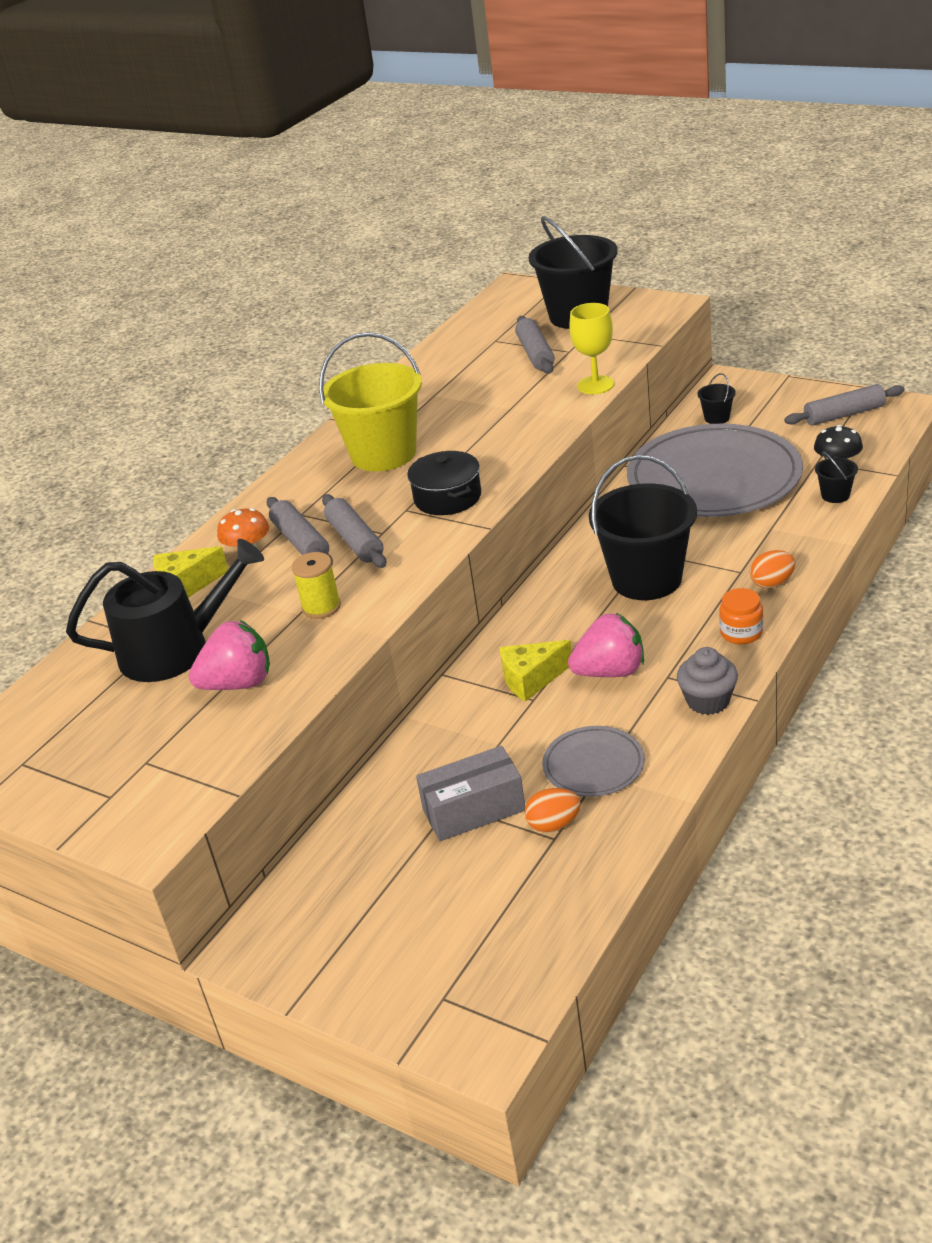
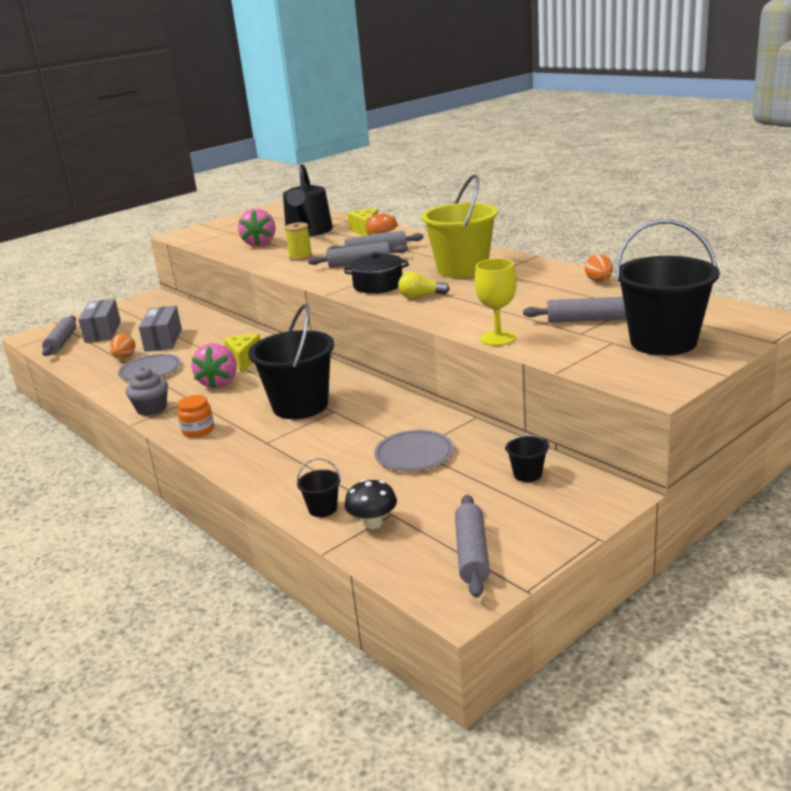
camera: 105 degrees right, 10 degrees down
grey plate [627,424,803,517] -> grey plate [374,430,454,471], size x0.46
orange egg [750,550,795,588] -> orange egg moved to [585,254,613,282]
none -> grey rolling pin [42,316,77,356]
none -> grey box [78,299,121,343]
none -> yellow light bulb [398,272,450,298]

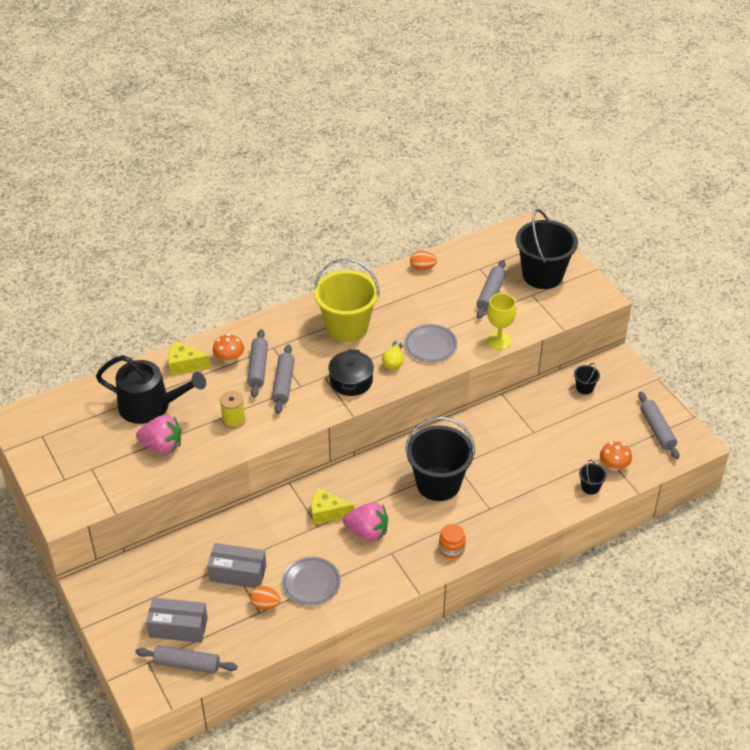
camera: 80 degrees left, 20 degrees up
grey cupcake [126,367,168,416] -> none
black mushroom [344,480,397,529] -> orange mushroom [600,441,632,471]
grey plate [374,430,454,471] -> grey plate moved to [404,324,457,362]
grey rolling pin [455,495,490,598] -> grey rolling pin turned 60 degrees clockwise [638,392,679,459]

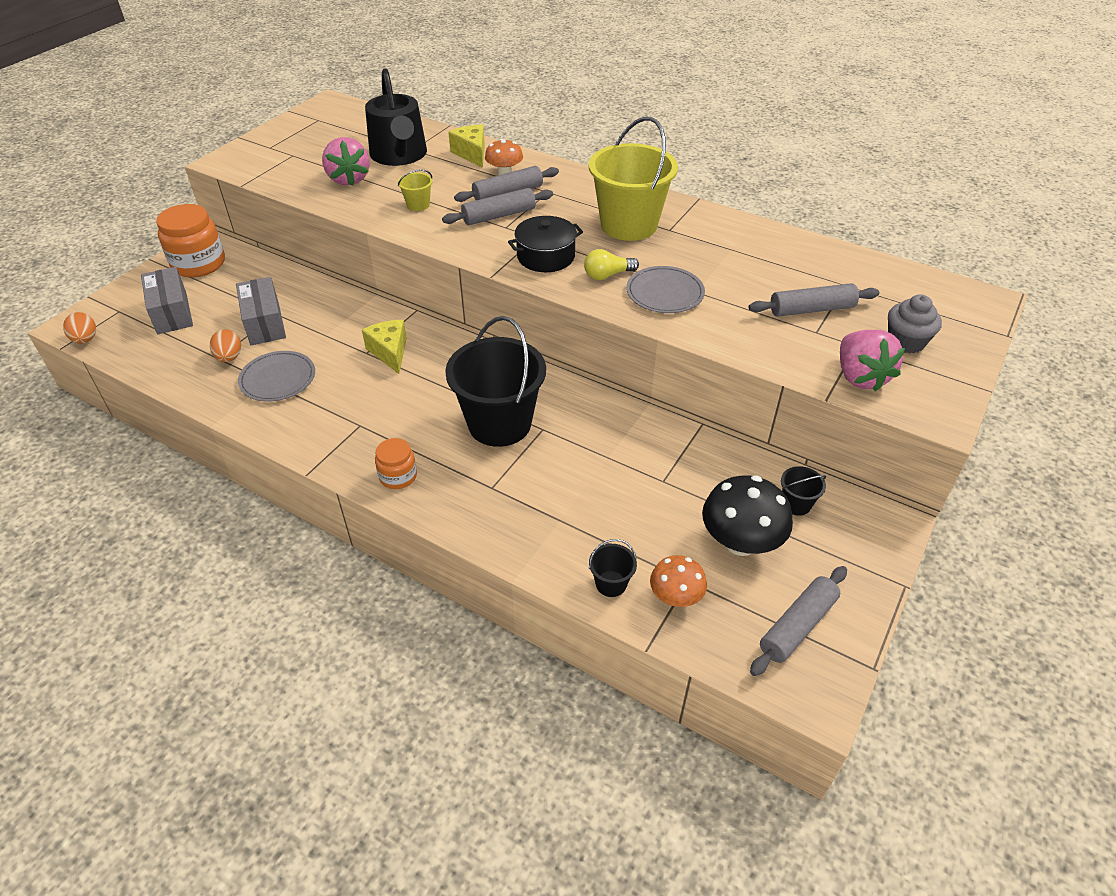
camera: 60 degrees right, 0 degrees up
grey rolling pin [135,645,238,674] -> none
yellow spool [220,391,245,429] -> yellow bucket [398,169,433,211]
pink strawberry [343,502,388,542] -> pink strawberry moved to [840,330,905,392]
orange egg [410,251,437,271] -> orange egg moved to [63,312,96,344]
yellow goblet [487,293,516,350] -> none
black bucket [516,209,578,289] -> grey cupcake [888,294,942,354]
none -> orange jar [156,204,225,277]
none -> black mushroom [702,475,793,556]

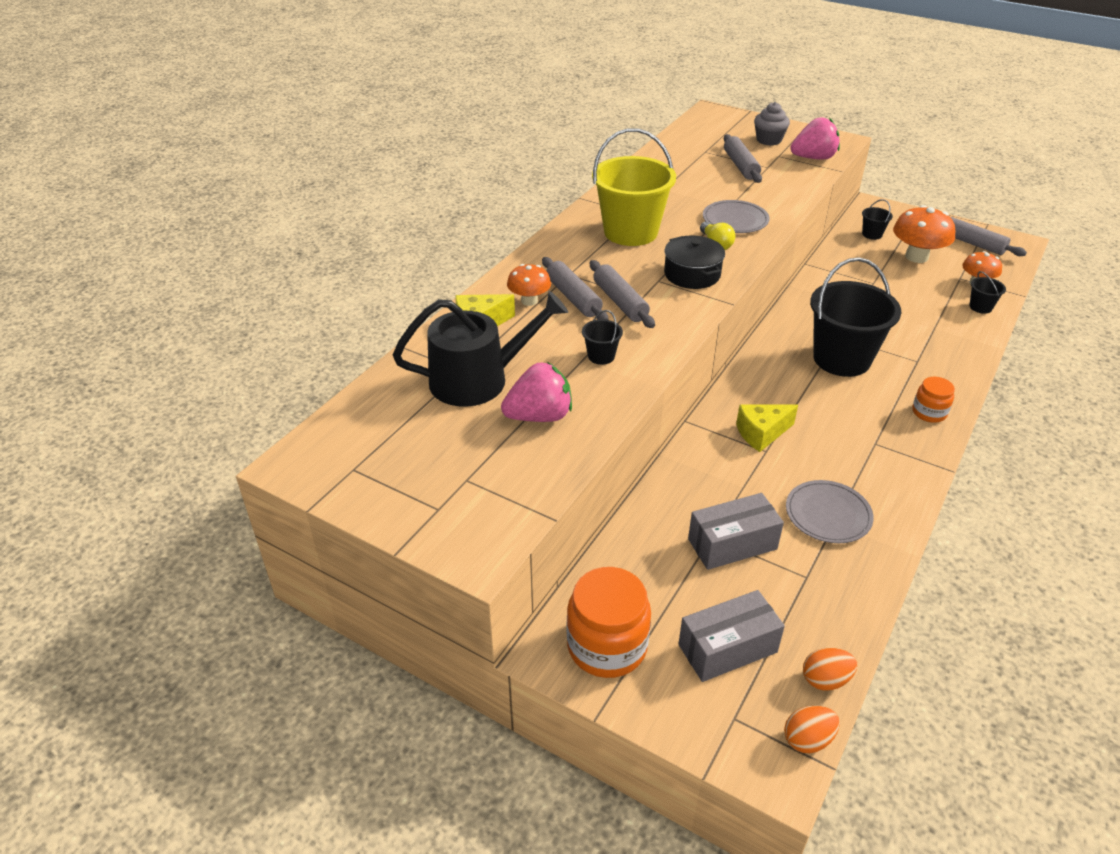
camera: 90 degrees left, 5 degrees down
orange egg [210,330,241,362] -> orange egg moved to [803,648,857,690]
yellow bucket [398,169,433,211] -> black bucket [582,310,623,365]
black mushroom [702,475,793,556] -> orange mushroom [893,205,955,263]

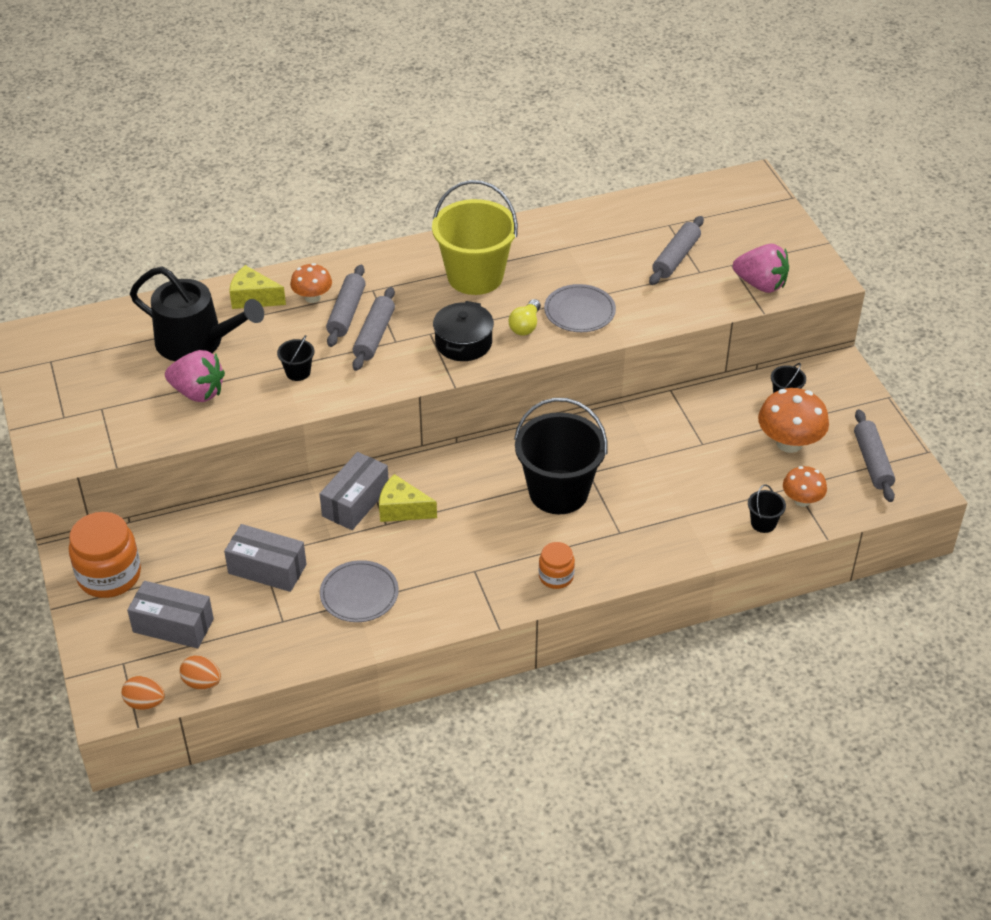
camera: 40 degrees right, 5 degrees up
grey cupcake [754,102,790,146] -> none
none -> grey box [320,452,389,530]

